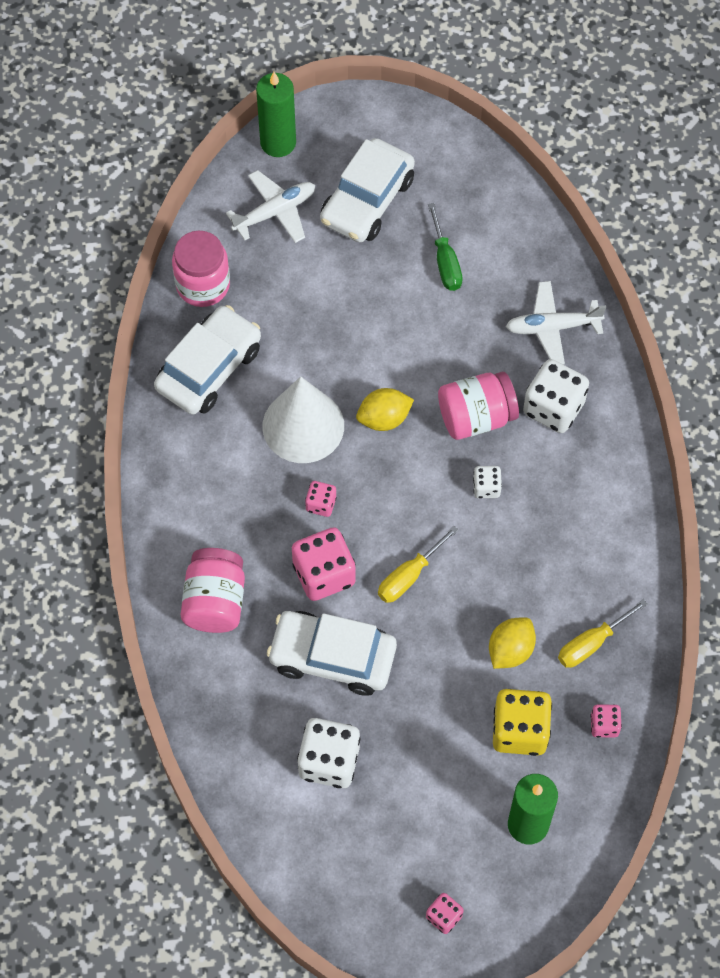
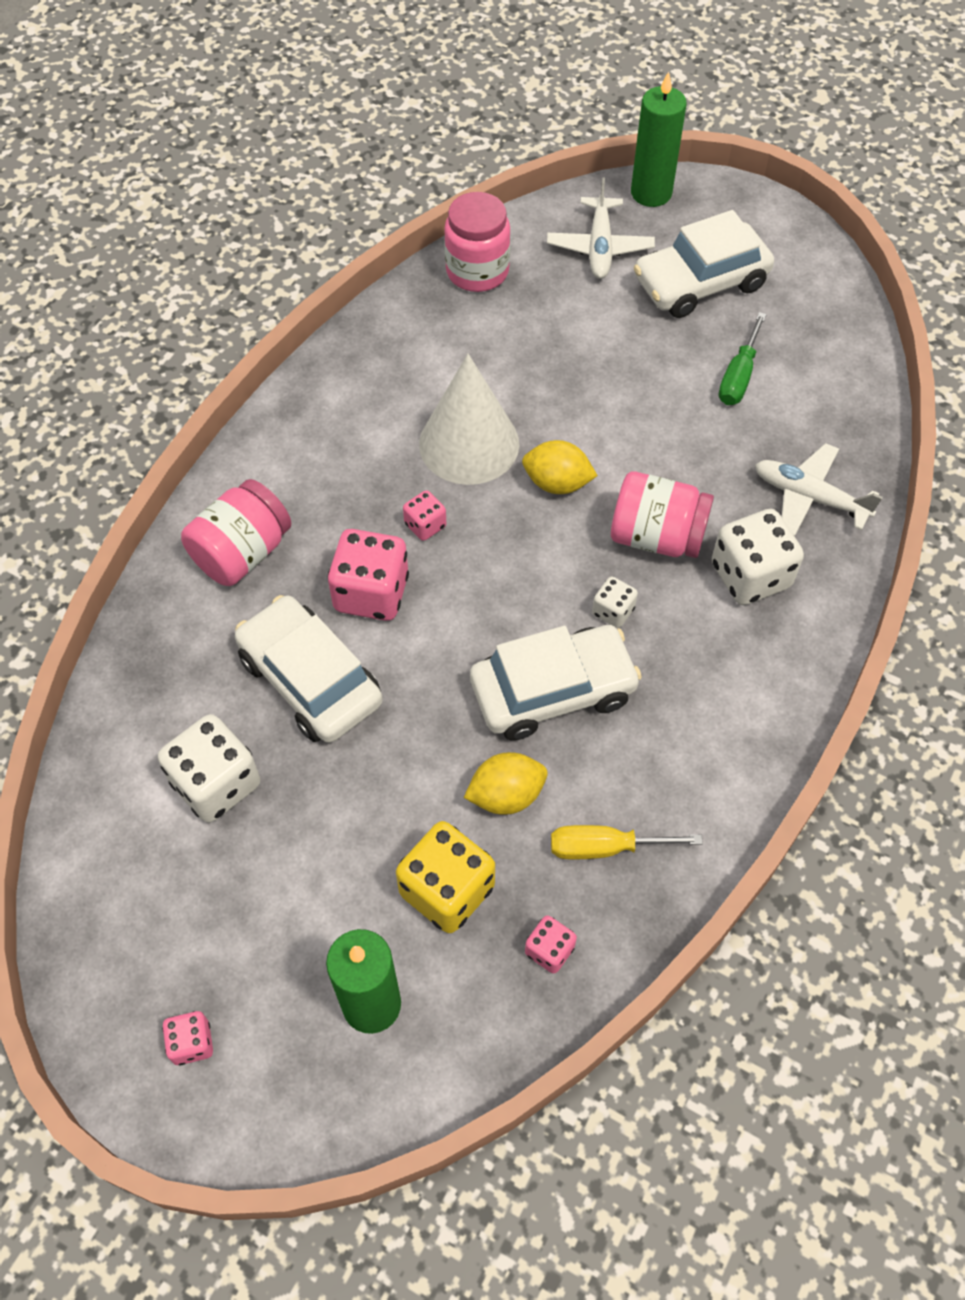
camera: 35 degrees right, 5 degrees down
white car [154,305,261,415] -> white car moved to [470,625,642,741]
white plane [226,170,315,243] -> white plane turned 90 degrees clockwise [547,177,655,279]
yellow screwdriver [378,526,459,603] -> none

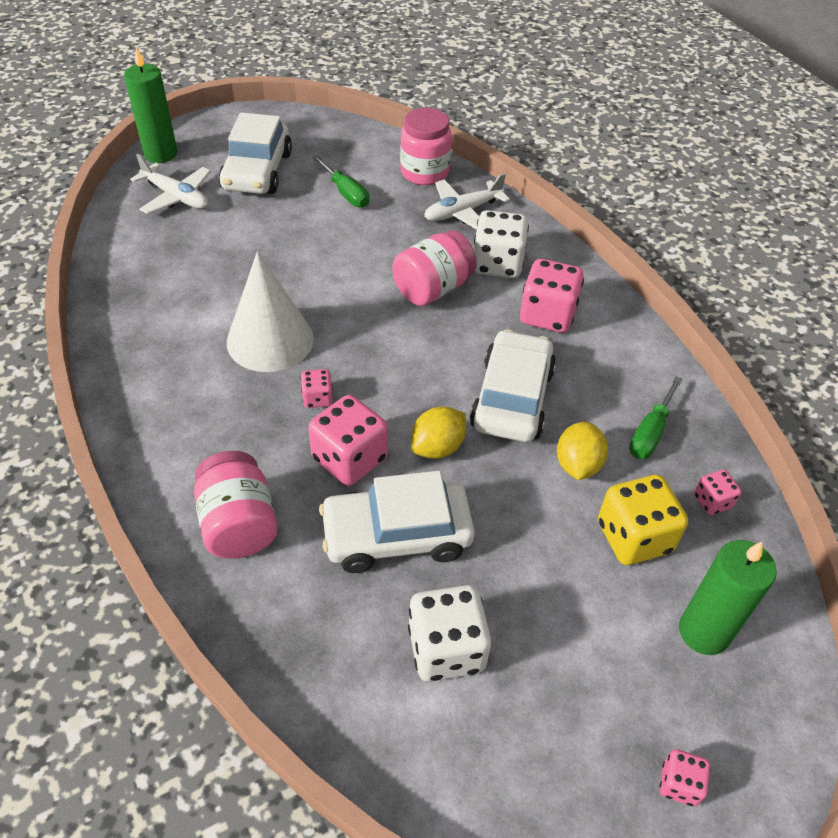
camera: 60 degrees left, 10 degrees down
pink jar [444,192,510,292] -> pink jar moved to [400,108,452,185]
yellow lemon [522,440,598,494] -> yellow lemon moved to [411,407,466,459]
yellow screwdriver [551,825,703,860] -> green screwdriver [629,376,683,459]
white dice [592,577,638,628] -> none
none -> pink dice [520,259,584,333]

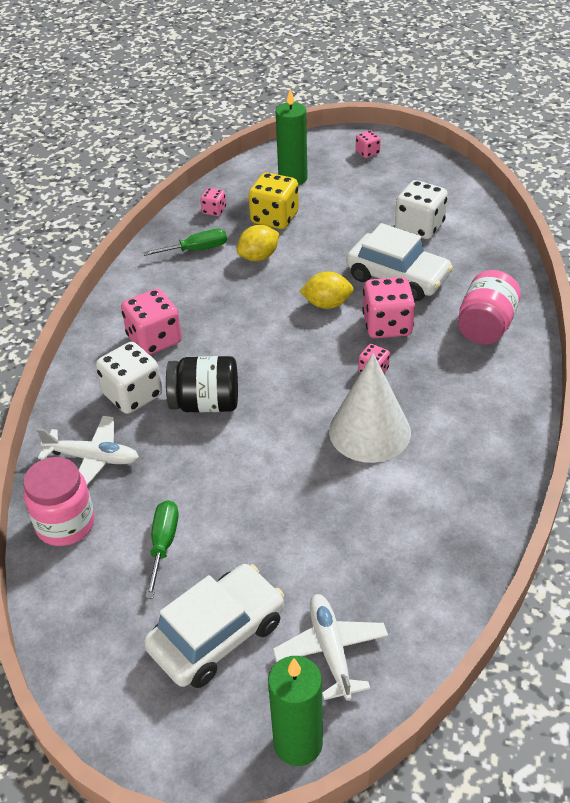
camera: 135 degrees left, 5 degrees down
pink jar [392,230,477,306] -> black jar [166,356,238,412]
white car [470,330,556,442] -> none

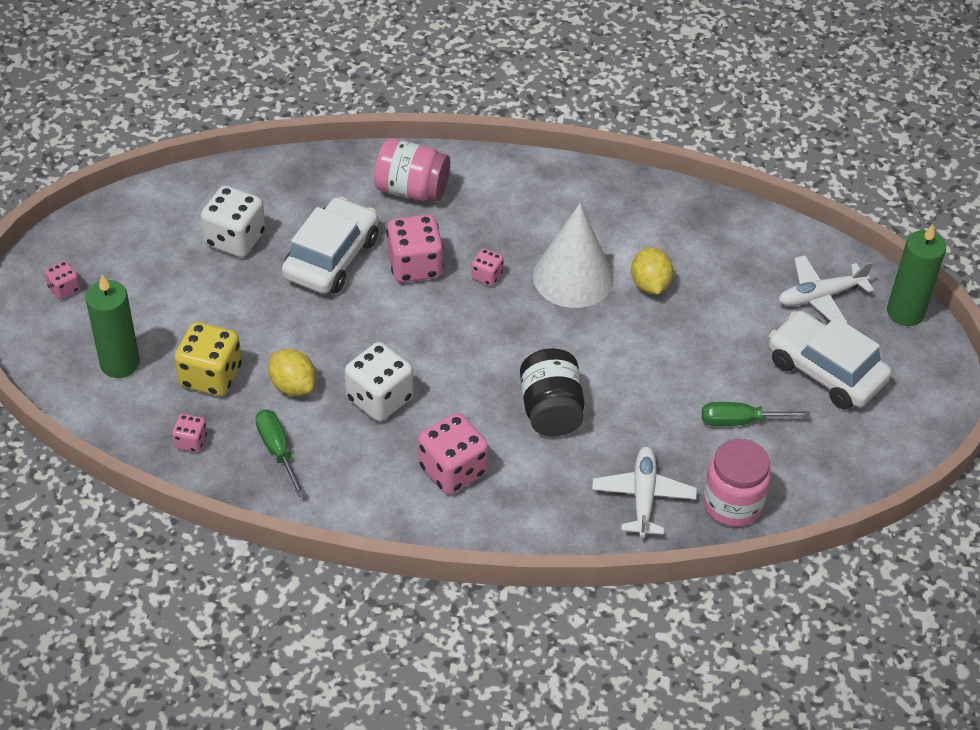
camera: 100 degrees left, 5 degrees up
white dice [96,342,162,414] -> white dice moved to [344,342,413,421]
yellow lemon [299,271,354,309] -> yellow lemon moved to [631,247,673,294]

